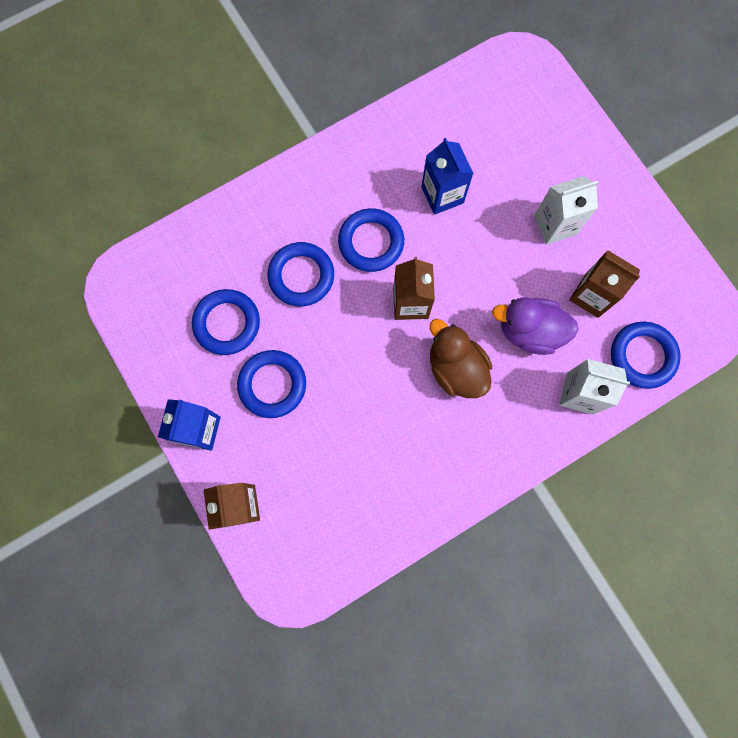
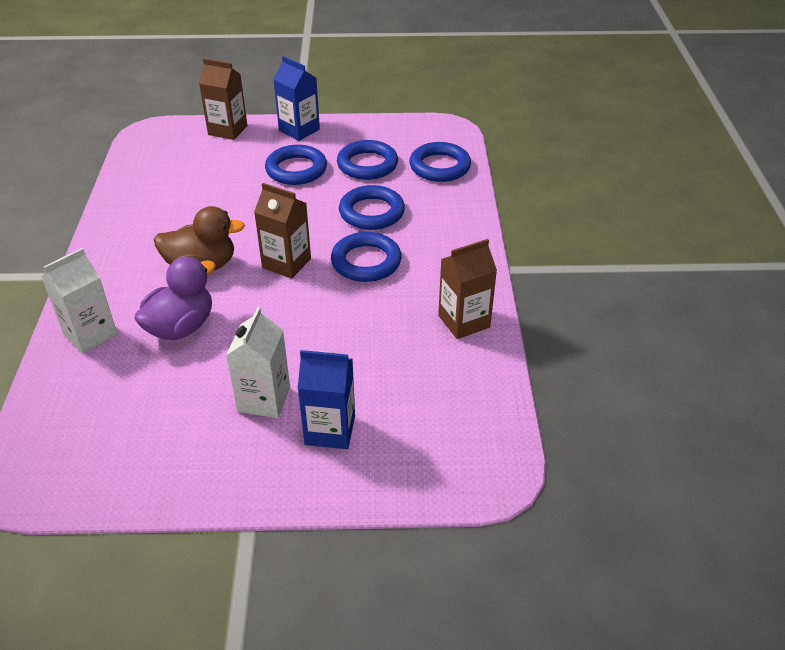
camera: 120 degrees right, 35 degrees down
blue carton [421,138,474,215] -> blue carton moved to [298,350,355,449]
brown carton [569,250,640,318] -> brown carton moved to [438,239,497,339]
blue ring [611,322,680,389] -> blue ring moved to [409,142,471,182]

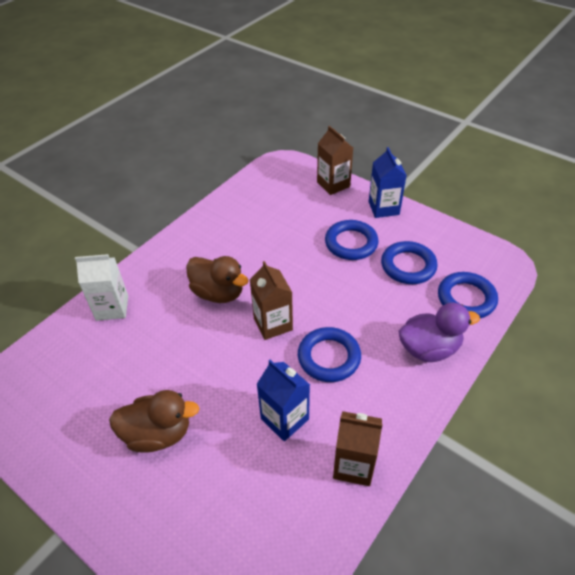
camera: 40 degrees right, 5 degrees up
purple duck [134,257,216,340] -> purple duck moved to [398,303,480,362]
white carton [226,307,290,418] -> brown duck [109,390,199,453]
blue carton [298,350,355,449] -> blue carton moved to [257,360,310,441]
blue ring [339,185,405,230] -> none

